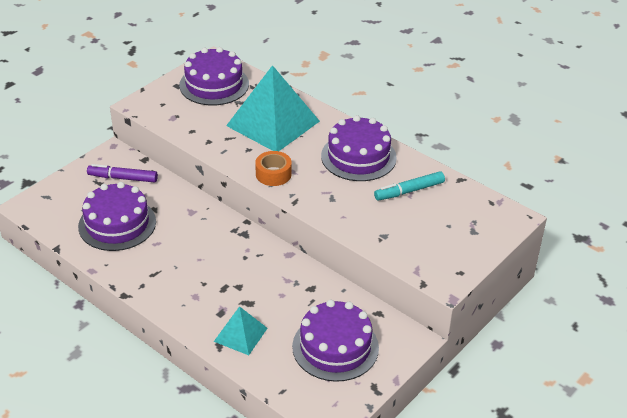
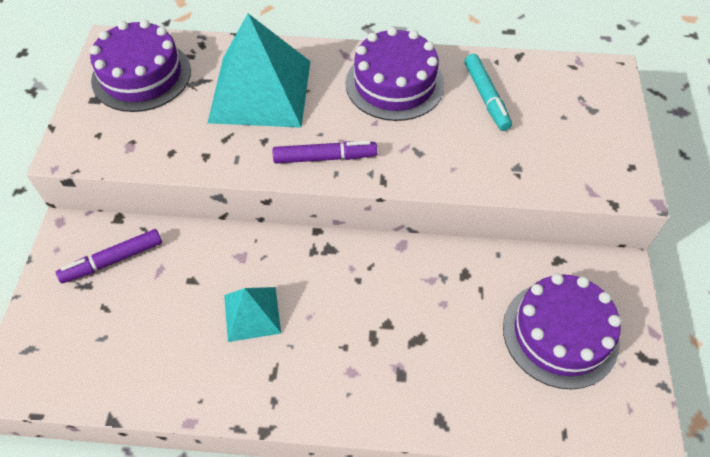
camera: 35 degrees left, 15 degrees up
purple cake [78,182,156,251] -> none
turquoise pyramid [214,306,268,355] -> turquoise pyramid moved to [224,287,281,342]
orange tape [255,151,292,186] -> purple marker [273,141,377,163]
turquoise marker [374,171,445,201] -> turquoise marker turned 45 degrees counterclockwise [464,54,512,131]

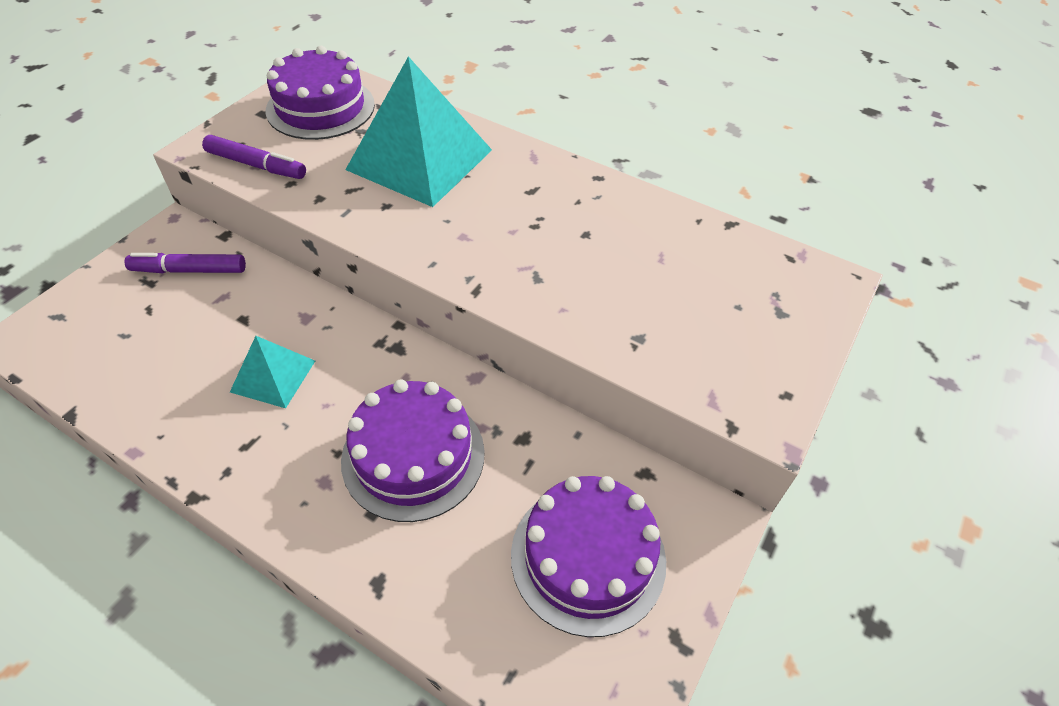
camera: 25 degrees right, 5 degrees down
purple marker [273,141,377,163] -> purple marker moved to [202,135,306,179]
purple cake [346,27,444,121] -> purple cake moved to [341,379,485,522]
turquoise marker [464,54,512,131] -> none

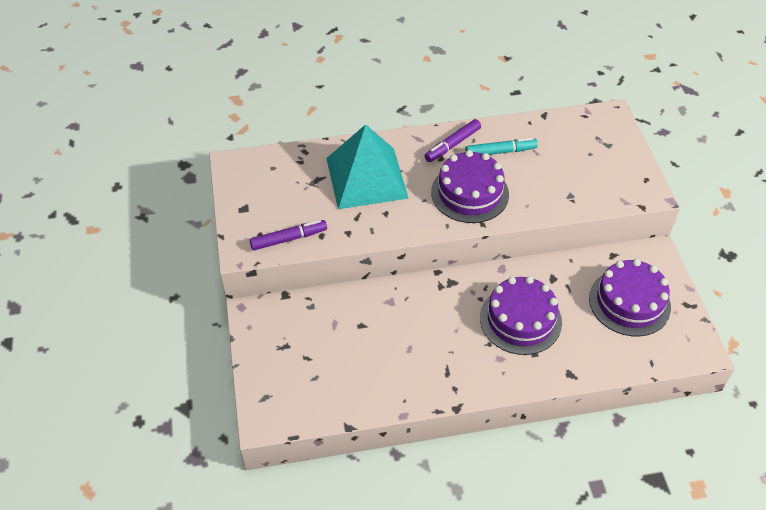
camera: 40 degrees left, 0 degrees up
purple marker [125,253,246,273] -> purple marker moved to [425,119,481,162]
turquoise pyramid [230,336,315,408] -> none
purple cake [266,46,375,140] -> purple cake moved to [431,150,509,223]
none -> turquoise marker [466,138,538,155]

